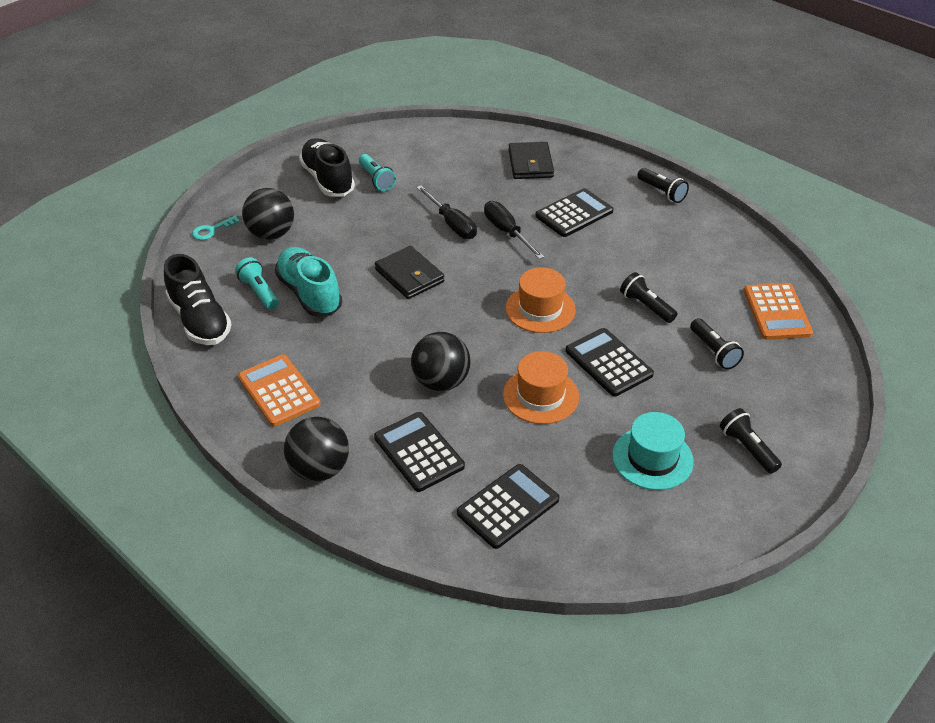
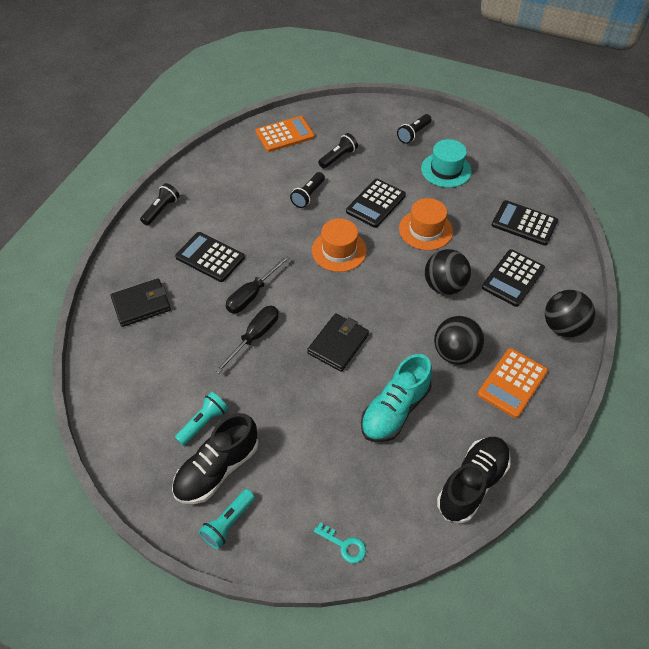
camera: 110 degrees left, 10 degrees up
turquoise flashlight [235,257,279,310] -> turquoise flashlight moved to [199,489,255,549]
black ball [242,188,294,240] -> black ball moved to [434,316,484,365]

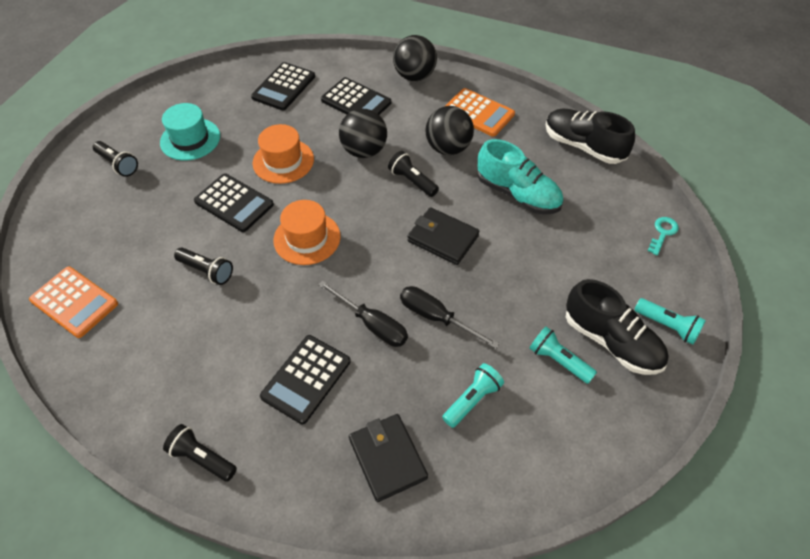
camera: 90 degrees left, 0 degrees up
orange calculator [255,116,315,152] -> orange calculator turned 150 degrees clockwise [29,266,118,338]
black flashlight [318,133,358,169] -> black flashlight moved to [388,151,439,197]
none -> turquoise flashlight [442,363,504,428]

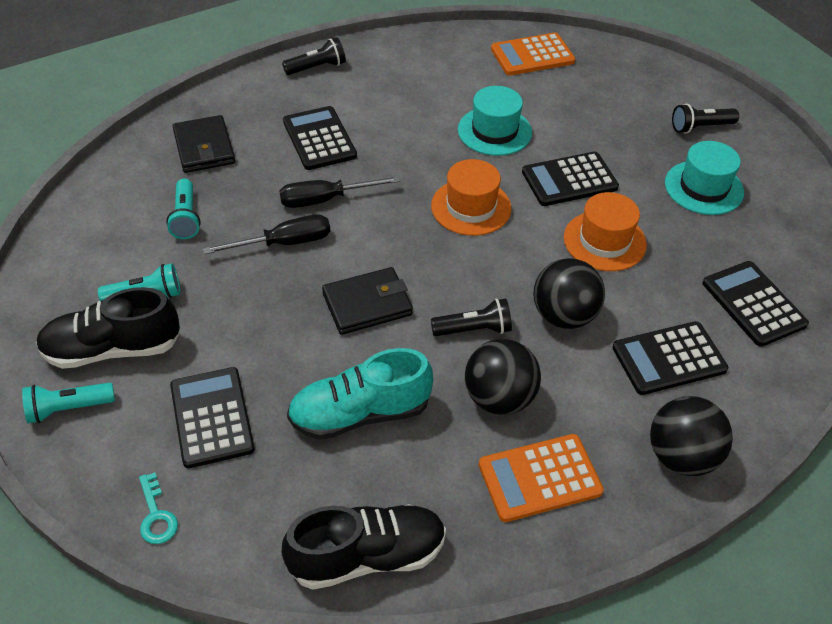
camera: 125 degrees right, 5 degrees down
black flashlight [174,248,233,285] -> turquoise hat [458,86,532,156]
black wallet [349,414,428,502] -> black wallet turned 60 degrees clockwise [173,115,235,173]
none -> black calculator [170,367,255,468]

